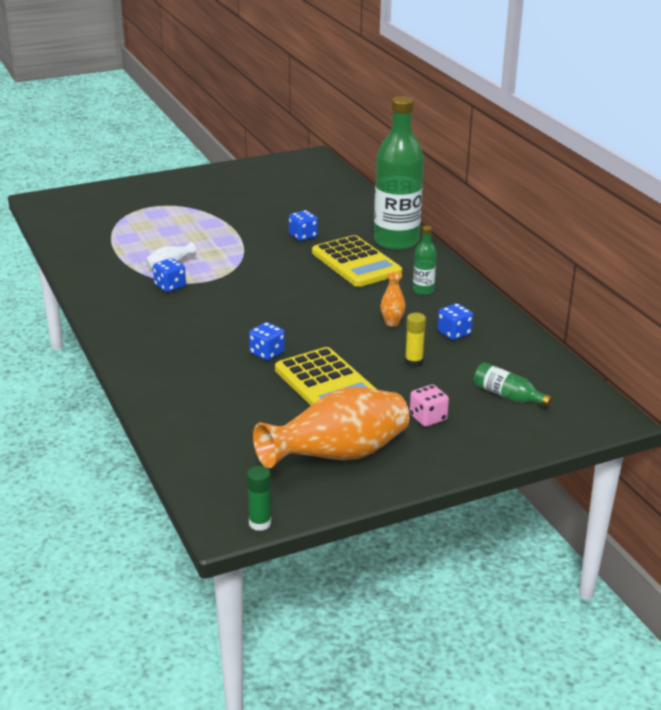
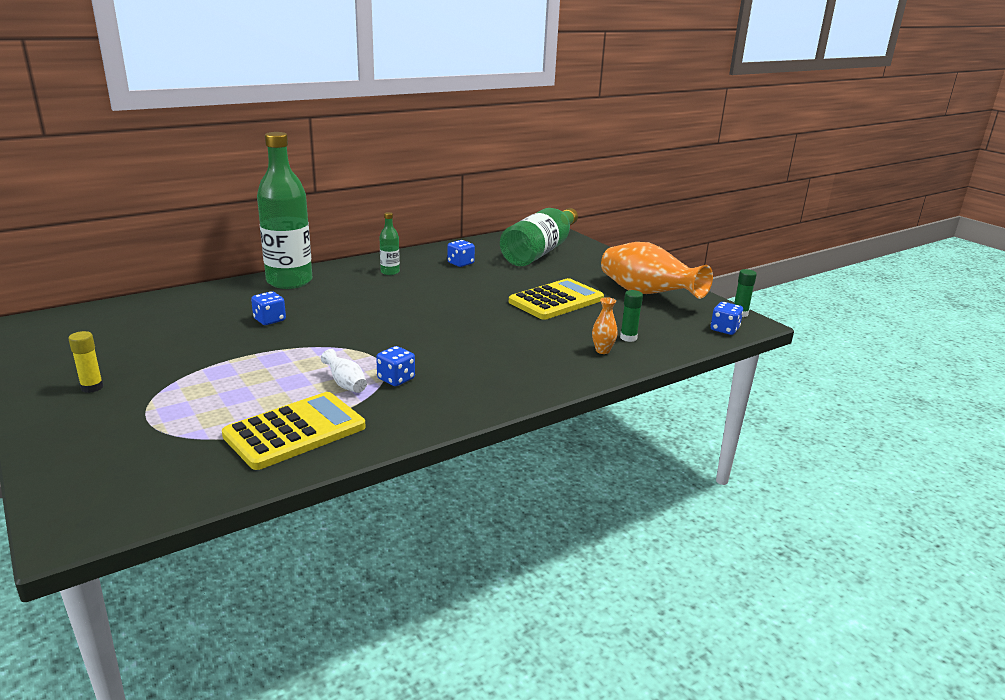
camera: 100 degrees left, 5 degrees down
blue dice [249,322,285,361] -> blue dice moved to [711,302,743,335]
yellow calculator [312,235,402,287] -> yellow calculator moved to [222,392,366,470]
orange vase [381,272,405,327] -> orange vase moved to [592,297,618,354]
yellow glue stick [405,313,426,367] -> yellow glue stick moved to [68,331,104,393]
pink dice [409,385,449,427] -> none
green bottle [474,362,553,407] -> green bottle [500,208,578,266], size x2.29
none -> green glue stick [620,290,643,342]

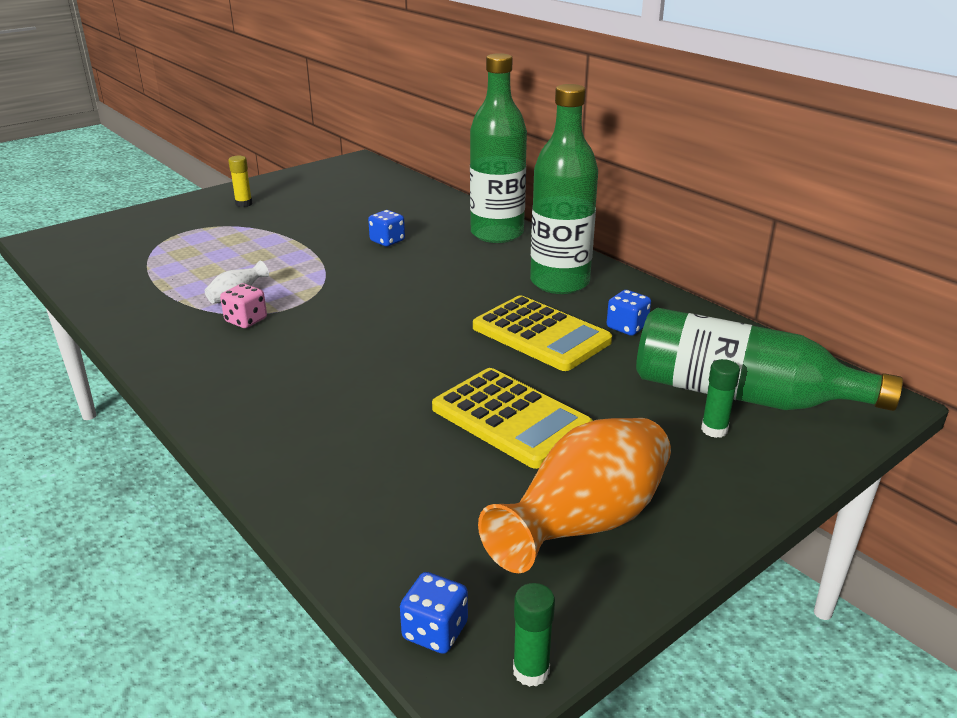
camera: 85 degrees right, 5 degrees up
yellow calculator [222,392,366,470] -> yellow calculator moved to [473,295,612,371]
blue dice [376,346,415,386] -> pink dice [220,283,267,328]
green bottle [379,212,400,275] -> green bottle [530,84,598,294], size x2.29
orange vase [592,297,618,354] -> none
green glue stick [620,290,643,342] -> green glue stick moved to [701,359,740,438]

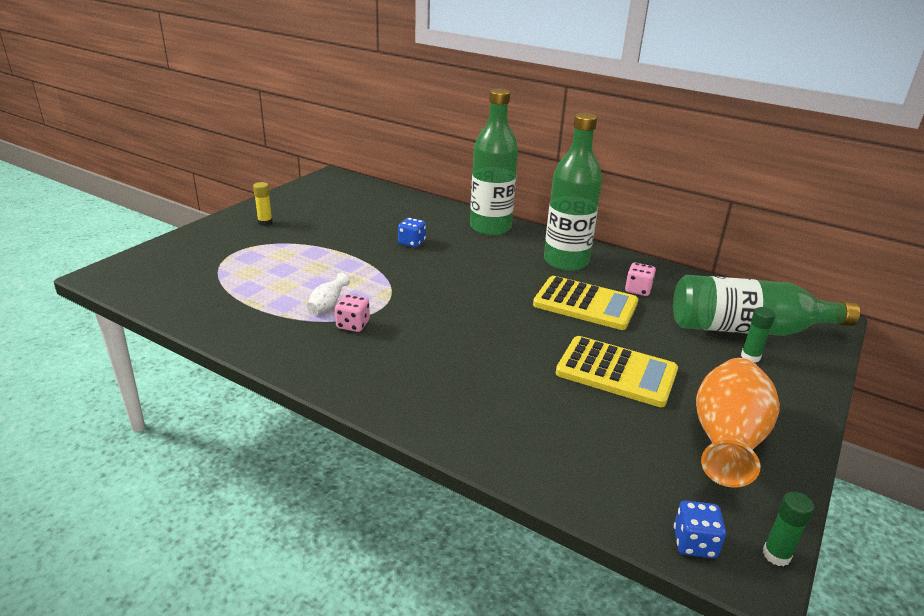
camera: 20 degrees left, 0 degrees up
blue dice [607,290,651,336] -> pink dice [625,263,656,296]

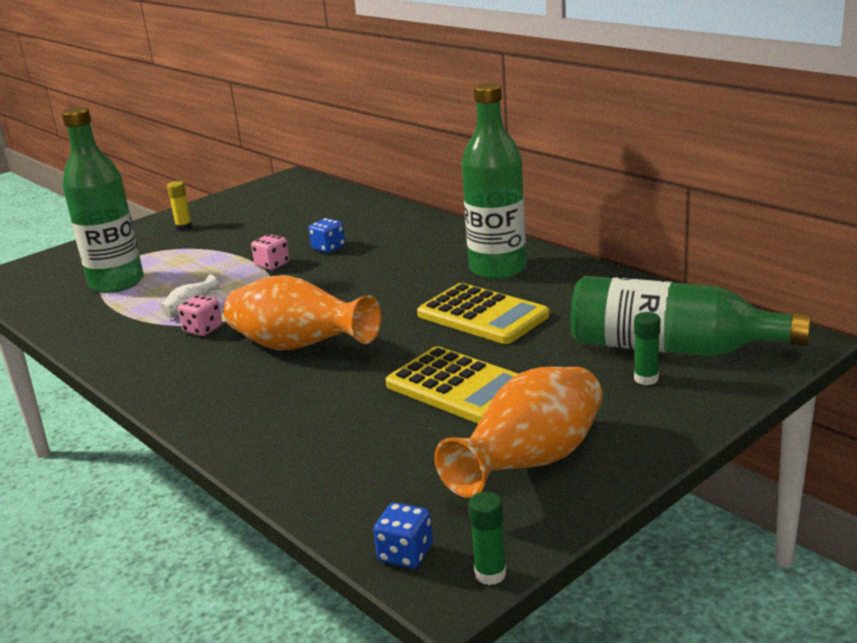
camera: 20 degrees right, 5 degrees down
green bottle [470,88,518,236] -> green bottle moved to [62,107,144,293]
pink dice [625,263,656,296] -> pink dice moved to [251,234,290,270]
none -> orange vase [224,275,381,350]

